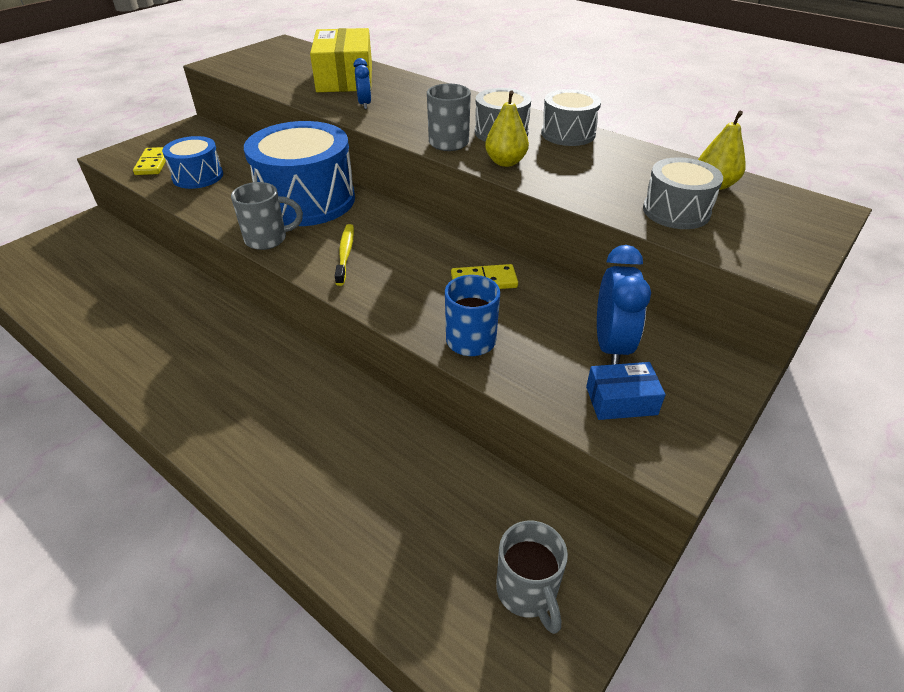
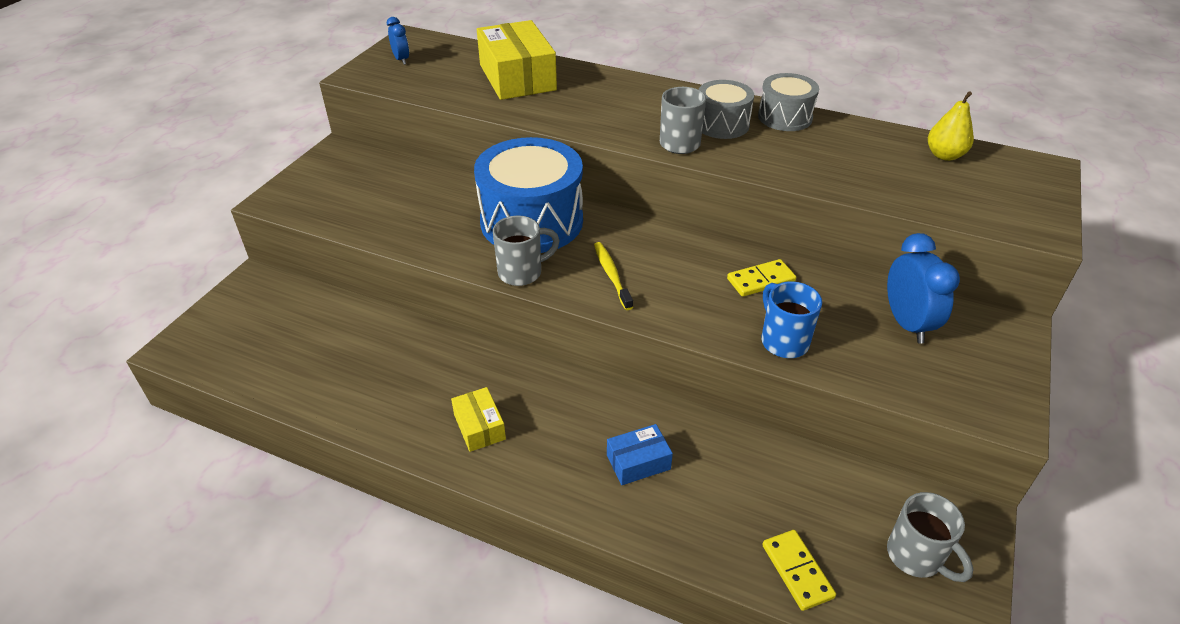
camera: 15 degrees left, 0 degrees up
yellow domino [133,147,166,175] -> yellow domino moved to [762,530,836,611]
blue drum [162,136,223,189] -> none
blue clock [353,58,371,109] -> blue clock moved to [387,17,409,65]
yellow pear [485,90,529,167] -> none
blue box [586,362,666,420] -> blue box moved to [607,424,673,485]
grey drum [643,157,723,229] -> none
none -> yellow box [451,387,506,452]

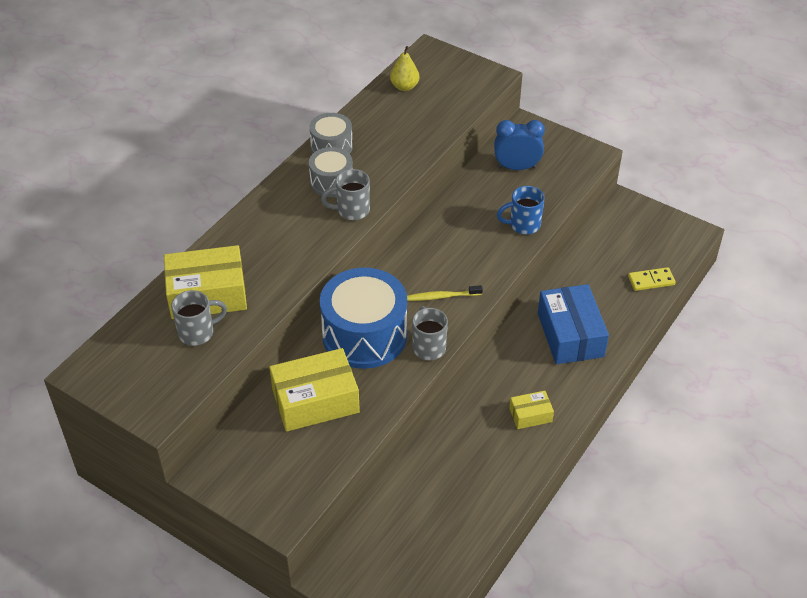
camera: 80 degrees left, 5 degrees up
blue clock [387,17,409,65] -> none
blue box [607,424,673,485] -> blue box [538,284,609,364], size x1.98
yellow domino [727,259,796,297] -> none
grey mug [887,492,973,582] -> grey mug moved to [171,290,227,346]
none -> yellow box [269,348,360,432]

